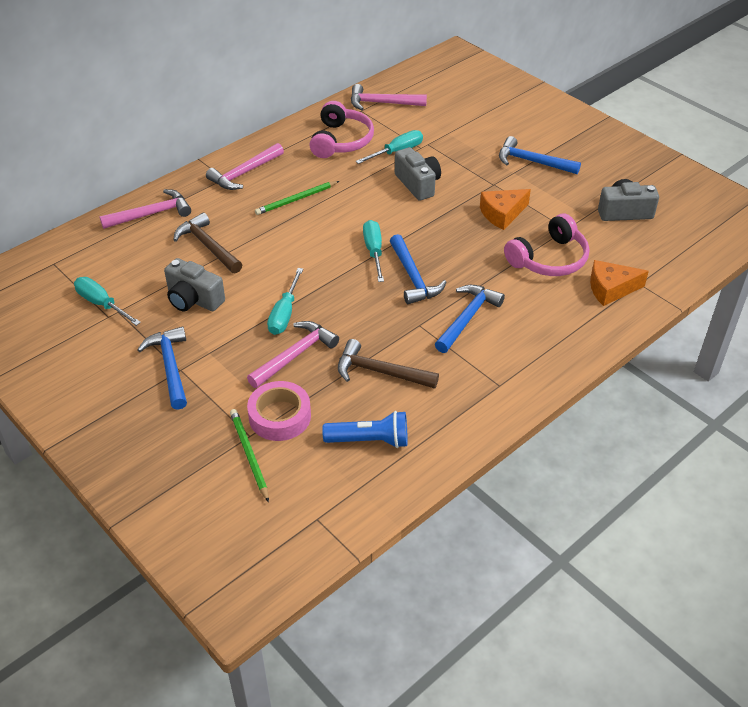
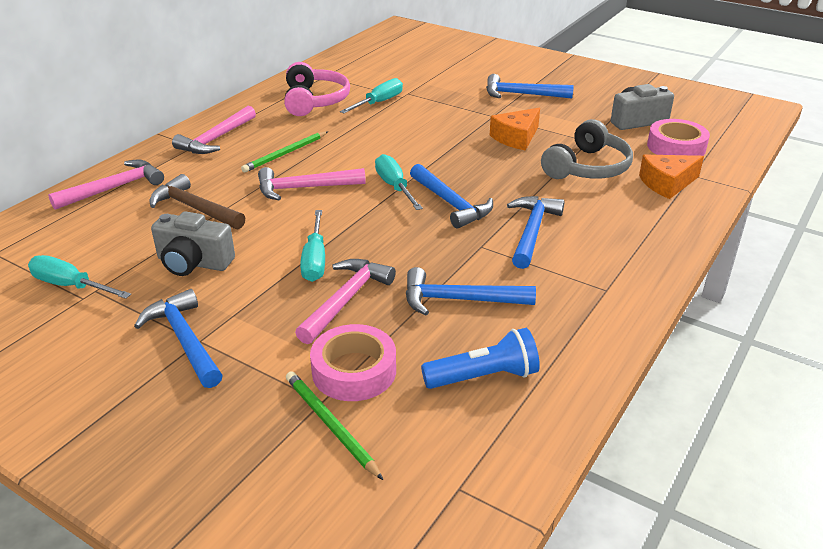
camera: 15 degrees left, 10 degrees down
brown hammer [338,339,439,389] -> blue hammer [406,267,536,315]
pink hammer [351,84,427,110] -> pink hammer moved to [258,167,366,200]
grey camera [395,147,441,201] -> none
pink headphones [504,213,589,276] -> grey headphones [541,119,633,179]
none -> pink tape [647,119,710,156]

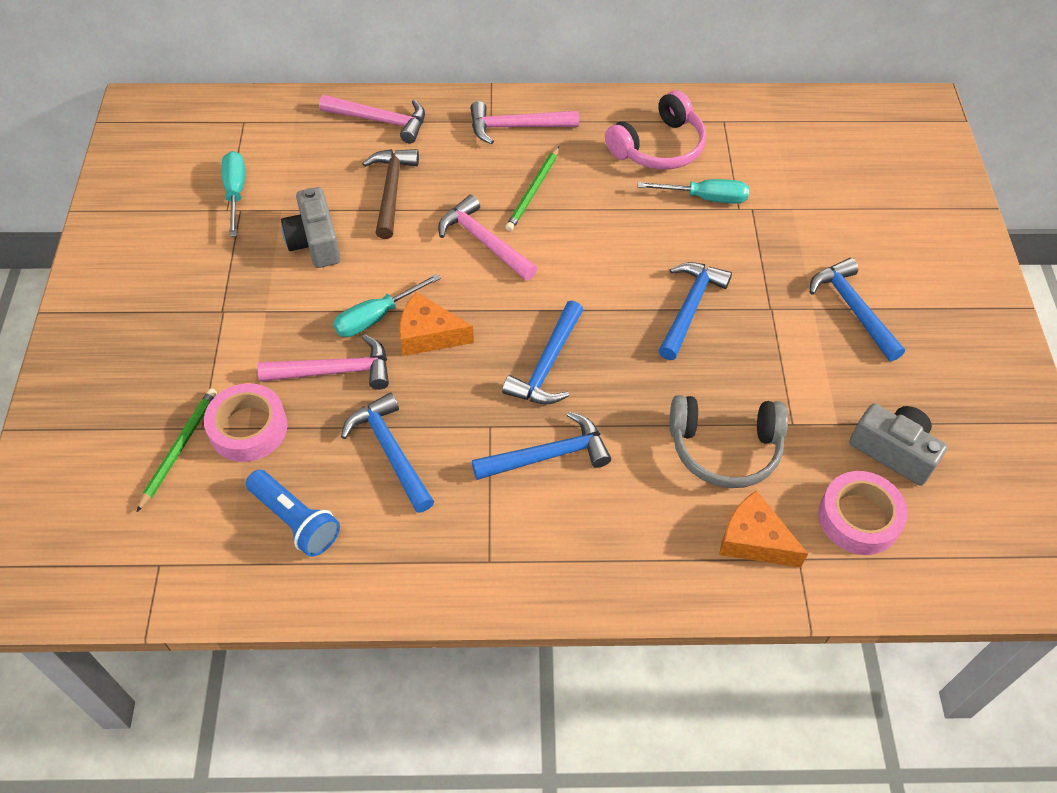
camera: 55 degrees right, 20 degrees up
blue hammer [134,289,223,388] -> blue hammer moved to [658,262,732,360]
green pencil [241,131,328,172] -> green pencil turned 75 degrees counterclockwise [505,146,559,231]
turquoise screwdriver [375,154,423,210] -> none
orange cheese [490,108,540,151] -> orange cheese moved to [399,292,474,356]

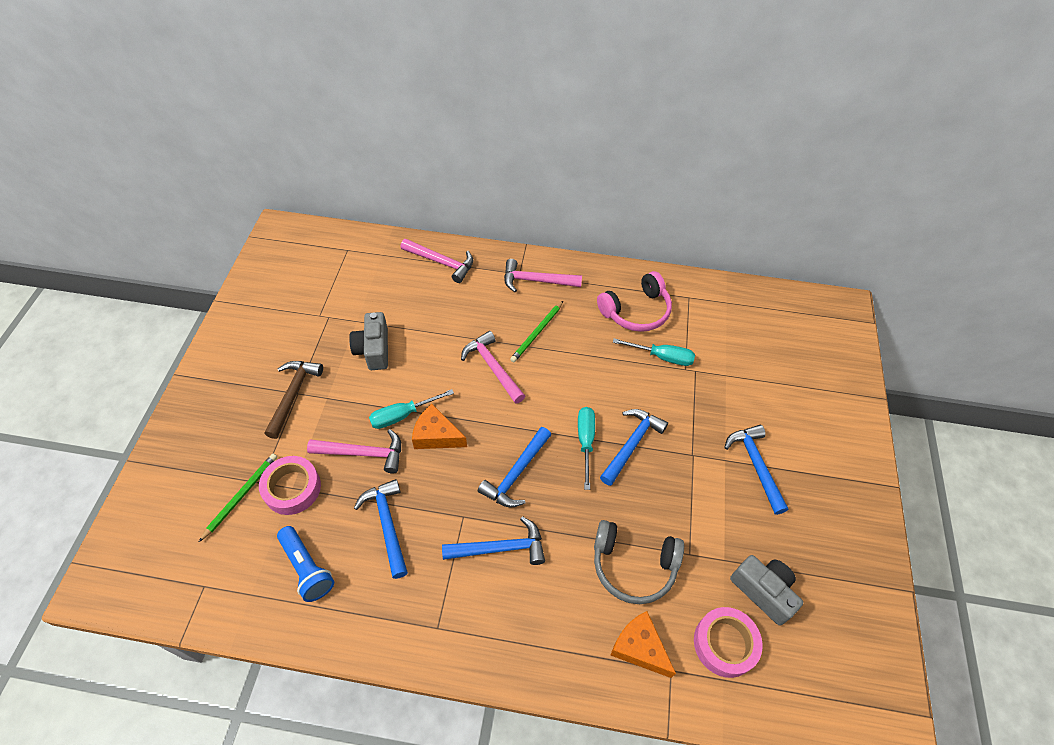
camera: 10 degrees right, 0 degrees up
turquoise screwdriver [222,151,245,237] -> turquoise screwdriver moved to [578,407,595,490]
brown hammer [362,149,419,239] -> brown hammer moved to [264,361,323,439]

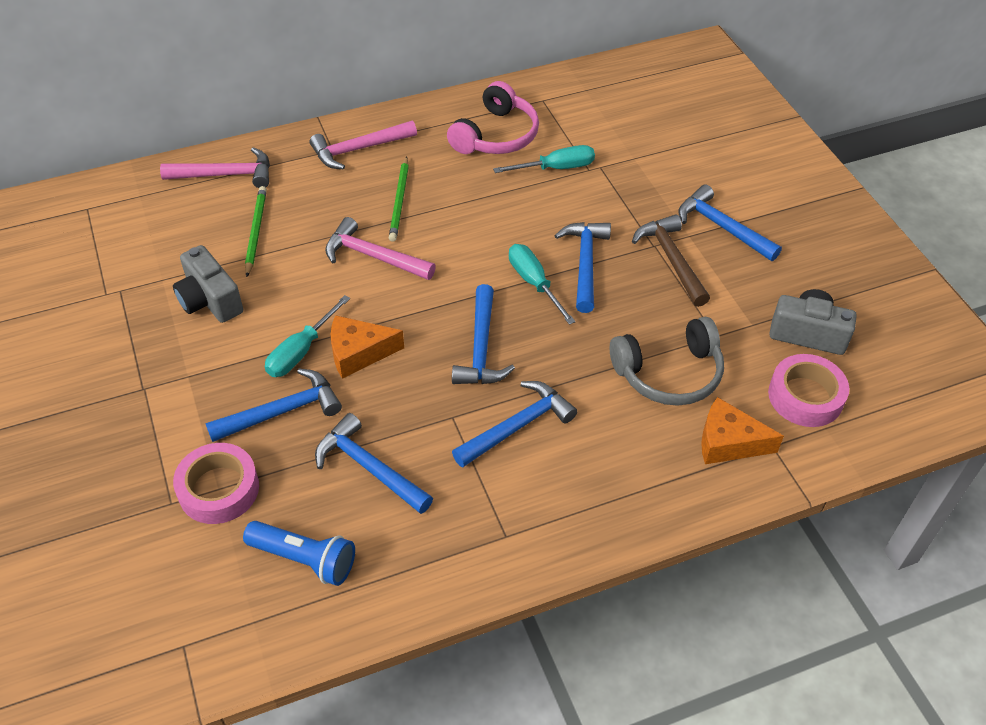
camera: 30 degrees left, 5 degrees down
green pencil [199,454,277,542] -> green pencil moved to [245,186,267,277]
brown hammer [264,361,323,439] -> brown hammer moved to [632,214,710,307]
pink hammer [307,429,401,474] -> blue hammer [205,369,342,442]

